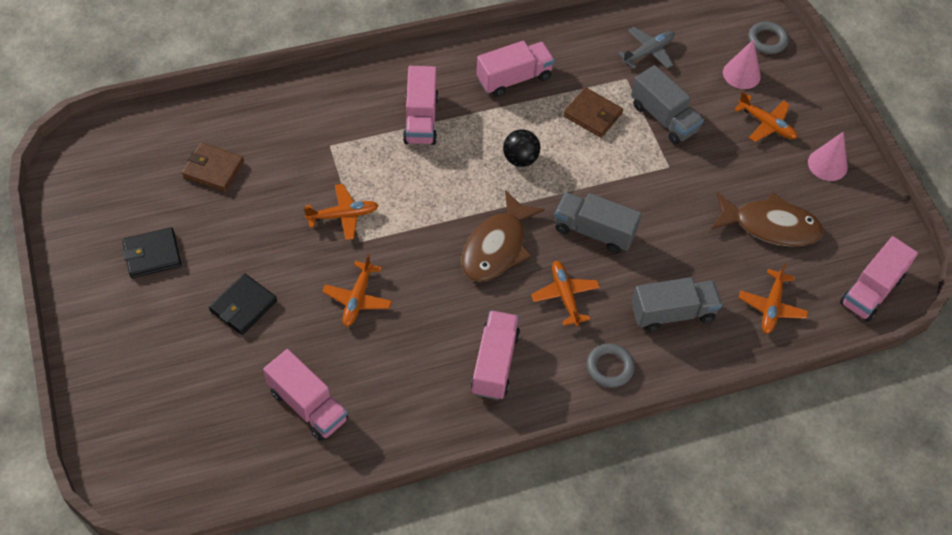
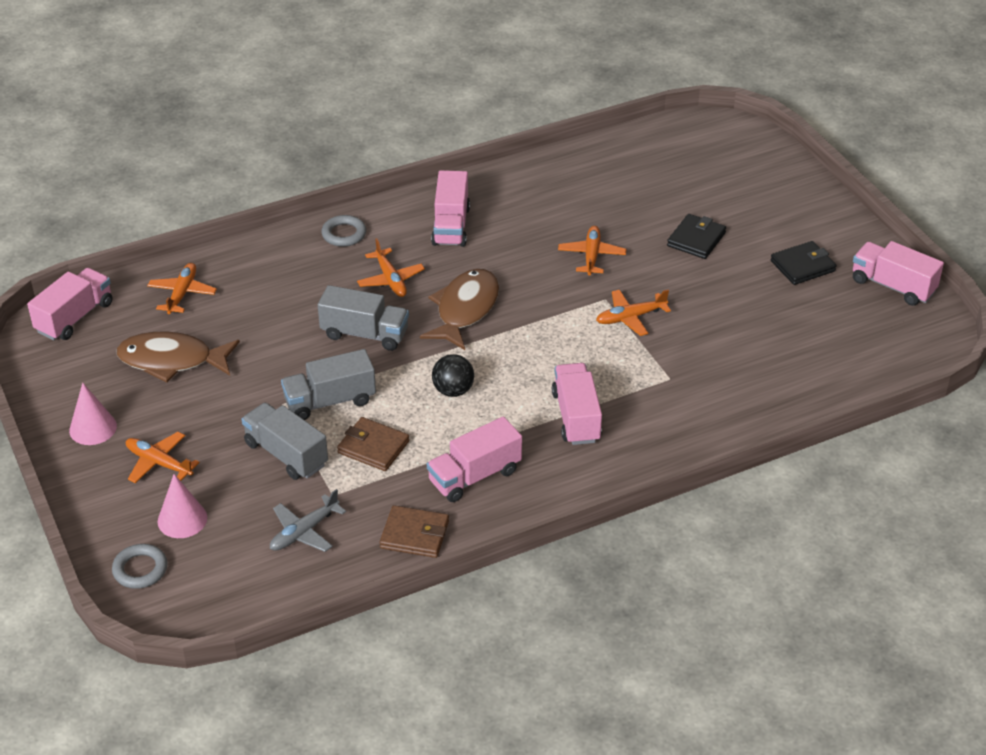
camera: 175 degrees right, 15 degrees down
brown wallet [182,142,244,192] -> brown wallet moved to [380,505,449,558]
pink truck [263,349,348,441] -> pink truck moved to [853,241,944,306]
grey truck [632,277,722,332] -> grey truck moved to [281,349,376,420]

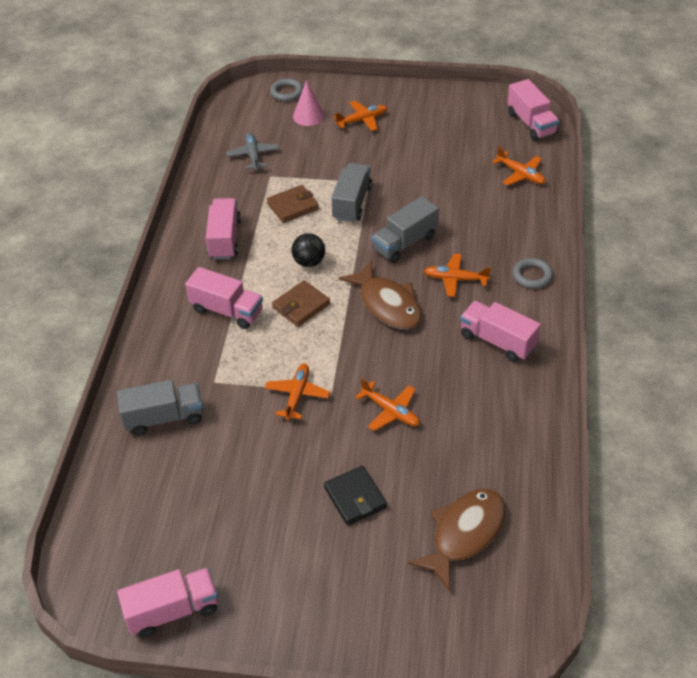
camera: 125 degrees right, 5 degrees up
pink cone [69,383,117,445] -> none
brown fish [117,332,240,382] -> brown fish moved to [408,489,505,591]
grey truck [242,403,328,480] -> grey truck moved to [117,380,203,436]
brown wallet [380,505,449,558] -> brown wallet moved to [272,280,330,327]
black wallet [771,241,837,285] -> none

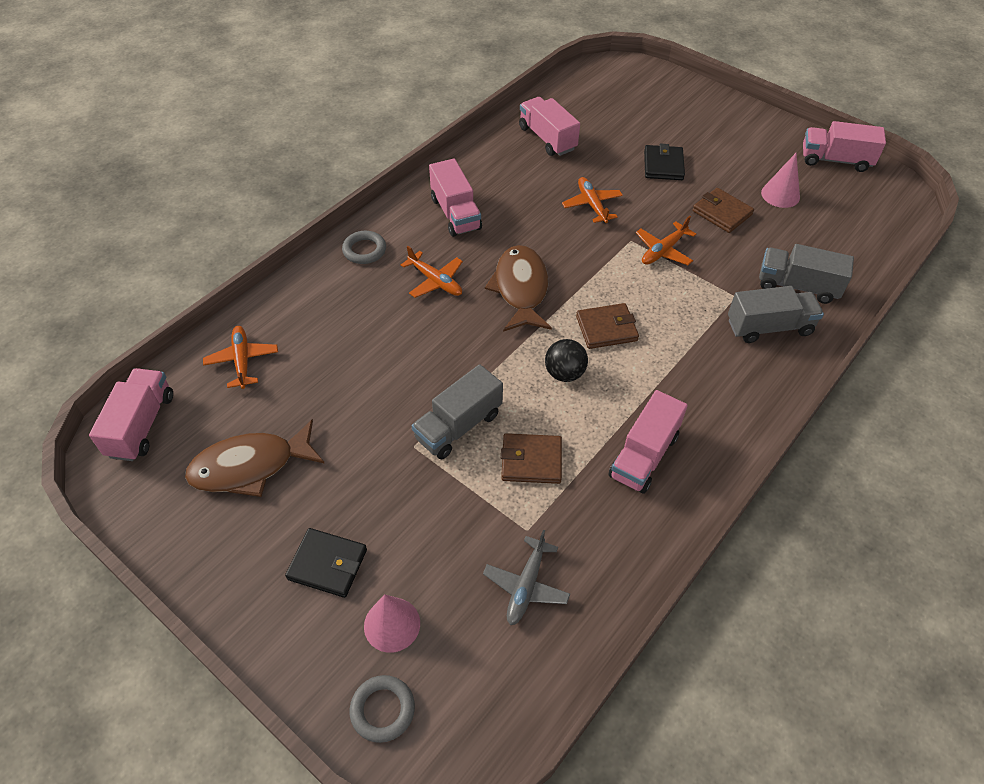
camera: 150 degrees left, 5 degrees up
pink truck [185,267,263,329] -> pink truck moved to [519,97,580,156]
orange plane [333,101,387,131] -> black wallet [285,528,367,598]
grey truck [372,196,439,263] -> grey truck moved to [728,286,824,343]
brown fish [408,489,505,591] -> brown fish moved to [185,419,325,497]
none -> brown wallet [693,188,754,233]
none -> pink cone [761,153,800,208]

